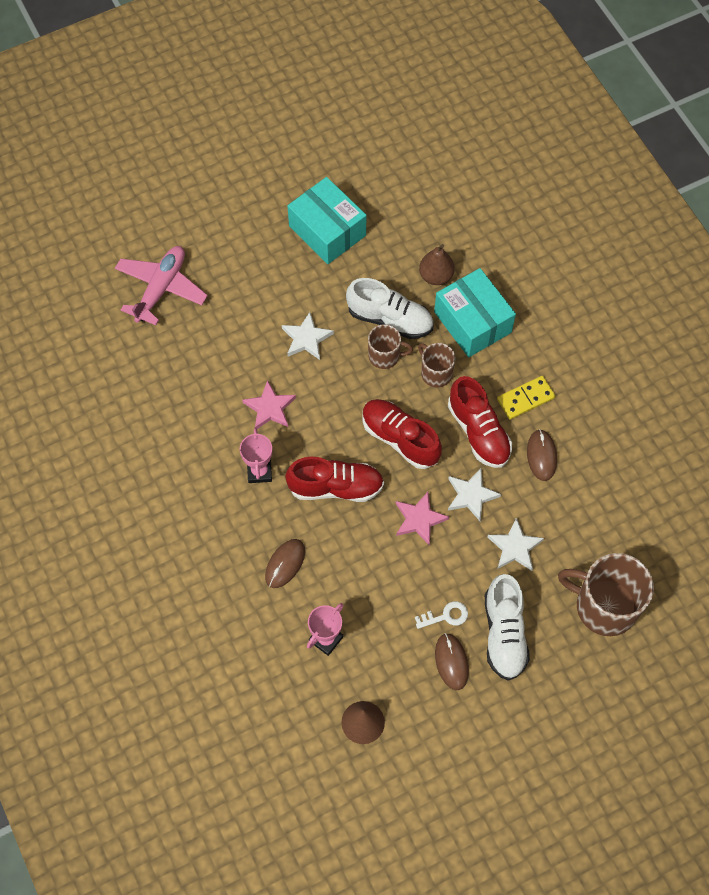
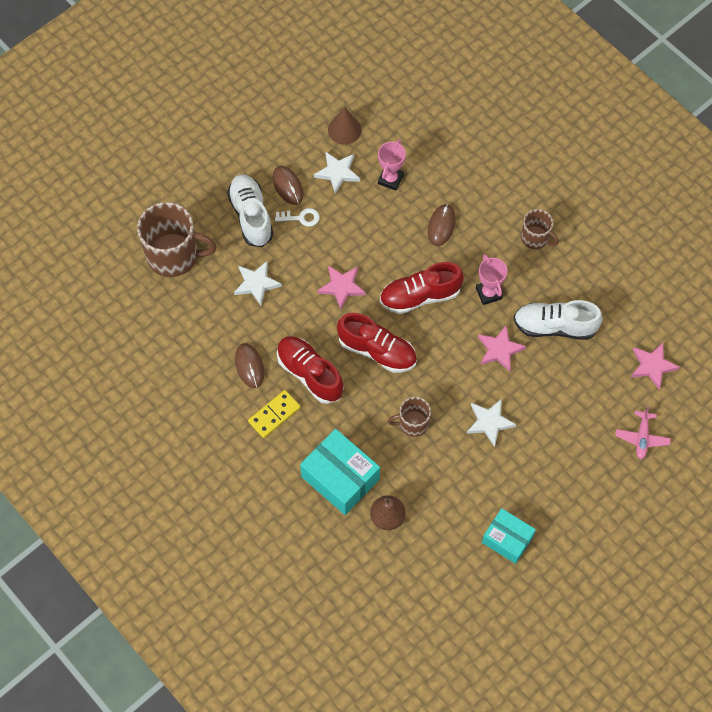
camera: 165 degrees right, 0 degrees up
pink plane [115,246,208,325] -> pink plane [615,406,671,459], size x0.57
turquoise box [287,177,366,264] -> turquoise box [482,508,536,564], size x0.65
white shoe [346,278,434,339] -> white shoe moved to [514,300,603,340]
white key [415,601,468,629] -> white key turned 150 degrees counterclockwise [275,208,320,227]
brown mug [418,343,455,388] -> brown mug moved to [521,209,559,249]
white star [448,469,501,521] -> white star moved to [314,152,360,194]
none -> pink star [631,343,680,389]

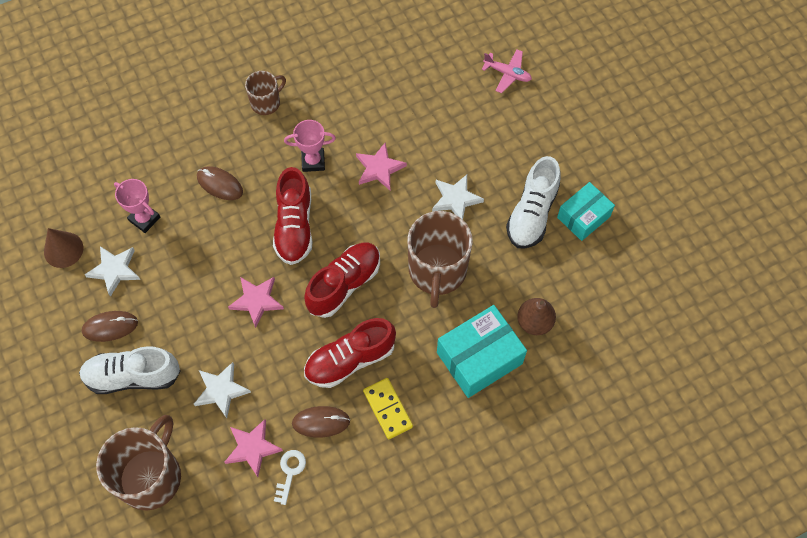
camera: 75 degrees left, 0 degrees up
white key [275,208,320,227] -> white key moved to [274,450,306,505]
brown mug [388,397,431,437] -> brown mug [408,211,473,308], size x1.85
white shoe [514,300,603,340] -> white shoe moved to [506,156,561,249]
pink star [631,343,680,389] -> pink star moved to [225,419,283,477]

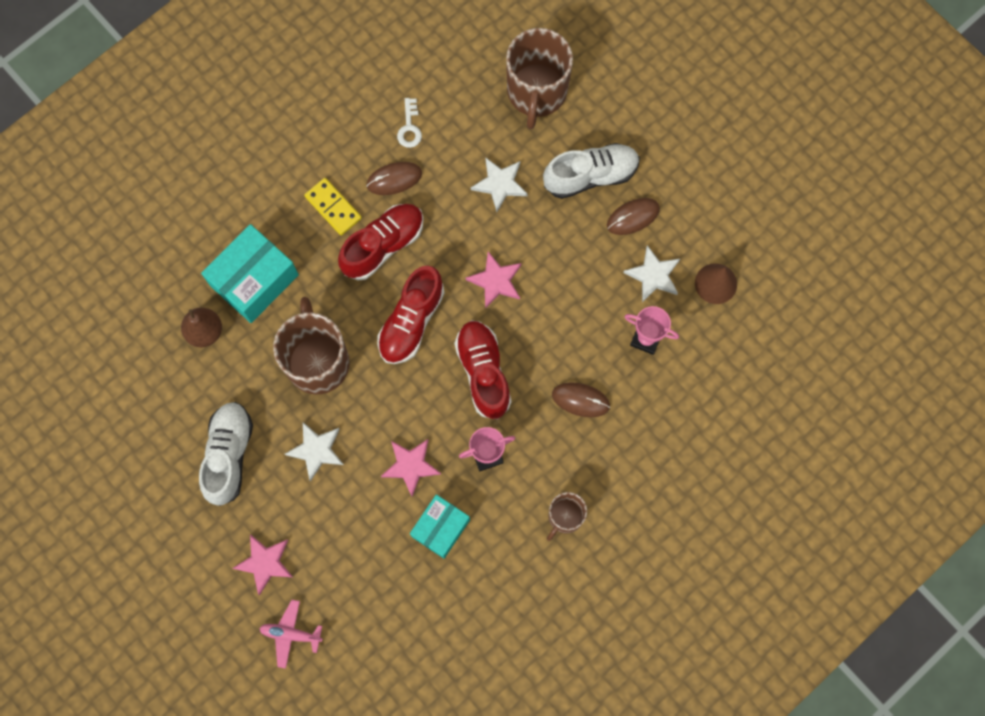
camera: 165 degrees right, 10 degrees up
pink star [225,419,283,477] -> pink star moved to [233,534,293,595]
turquoise box [557,182,615,241] -> turquoise box moved to [410,494,470,559]

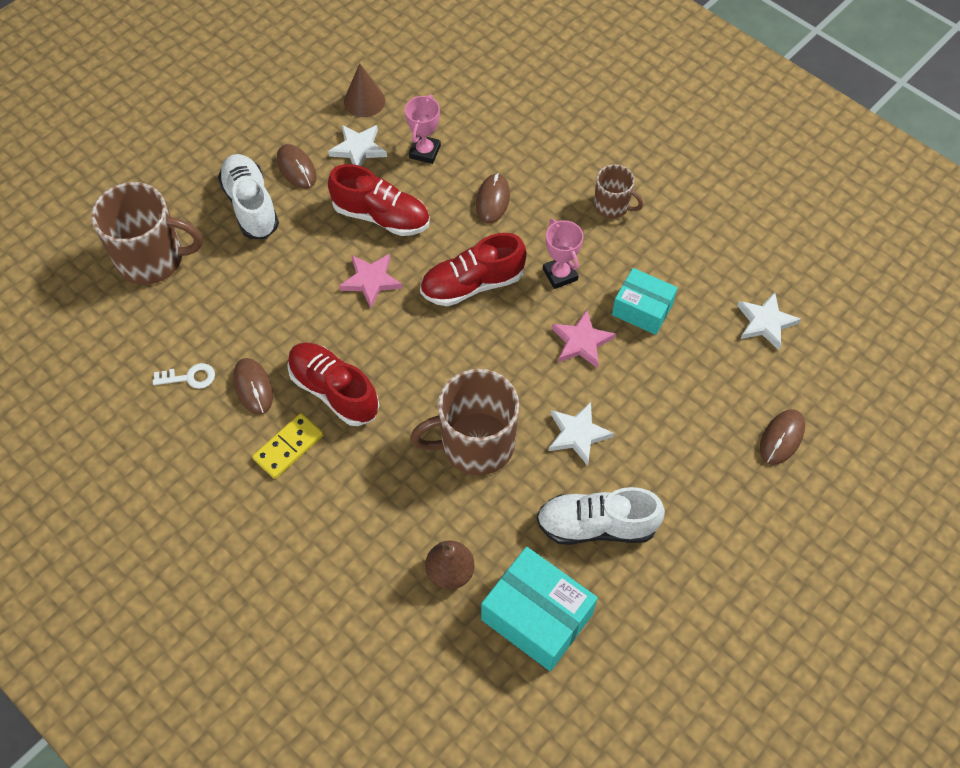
camera: 95 degrees left, 15 degrees down
turquoise box [201,224,299,323] -> turquoise box moved to [481,547,598,671]
pink star [233,534,293,595] -> none
pink plane [259,600,323,669] -> brown mouse [760,409,805,465]
red shoe [377,266,445,364] -> red shoe moved to [328,164,430,236]
white star [471,158,528,212] -> white star moved to [737,292,801,350]

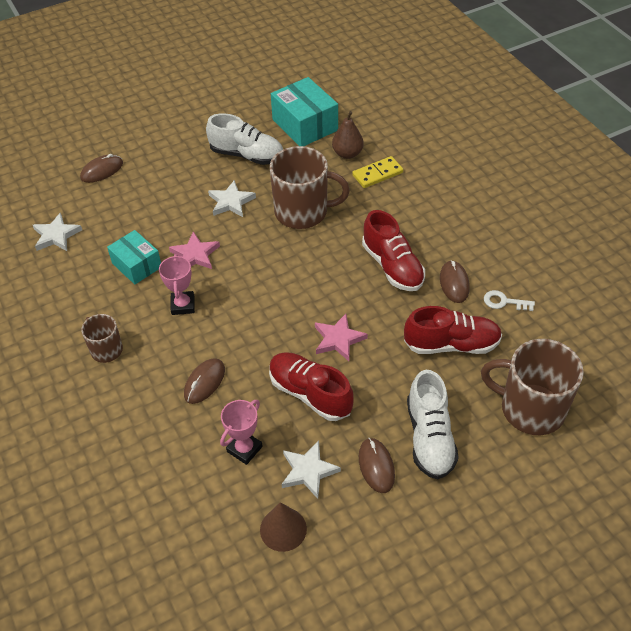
camera: 160 degrees left, 10 degrees down
yellow domino [252,413,323,479] -> yellow domino moved to [352,156,403,188]
red shoe [420,233,527,306] -> red shoe moved to [404,306,502,354]

